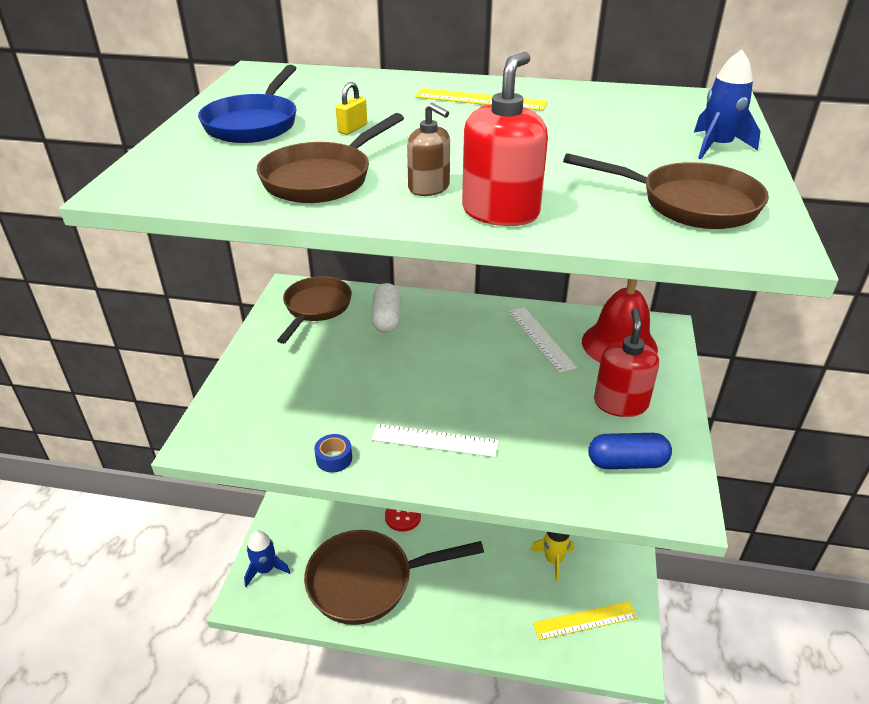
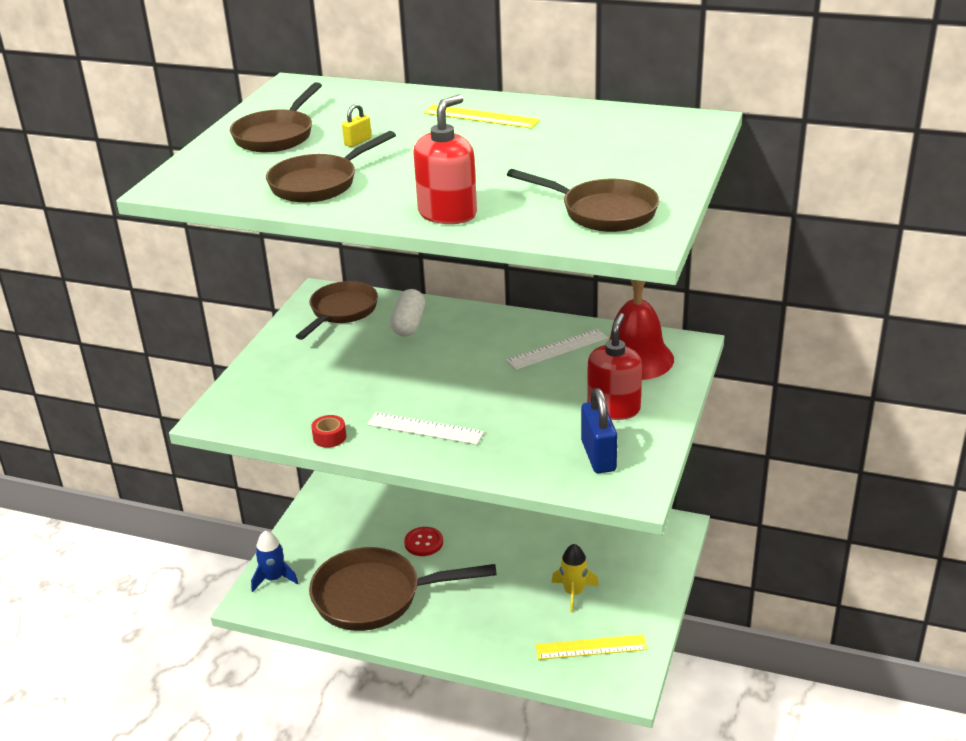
camera: 10 degrees right, 5 degrees down
blue pan [198,65,297,143] -> brown pan [230,82,322,152]
blue tape [314,434,352,472] -> red tape [311,415,346,448]
brown soap dispenser [407,103,450,196] -> none
white ruler [508,307,577,373] -> white ruler turned 75 degrees clockwise [506,329,608,370]
blue capsule [588,433,672,469] -> blue padlock [581,388,617,473]
blue rocket [694,50,761,159] -> none

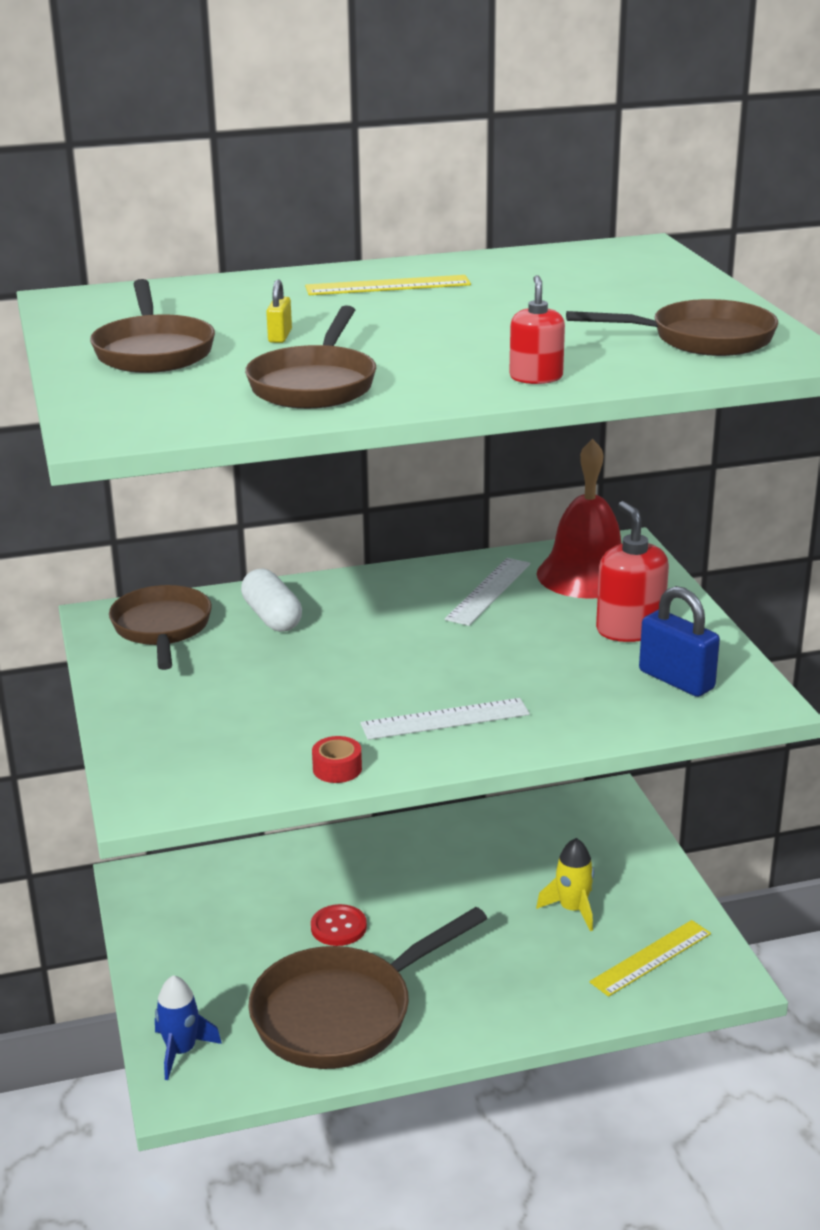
camera: 35 degrees left, 5 degrees down
red soap dispenser [413,94,477,224] -> red soap dispenser [509,275,565,384], size x0.61

